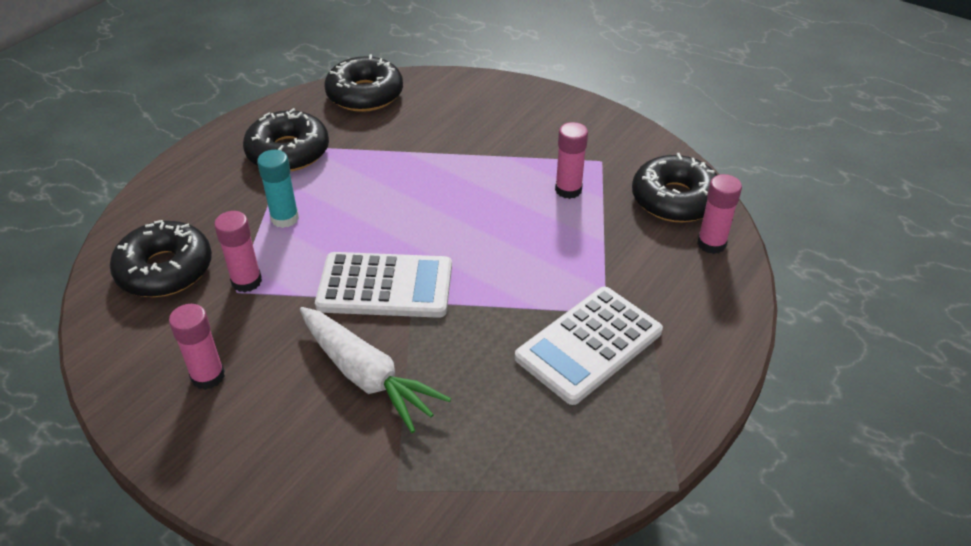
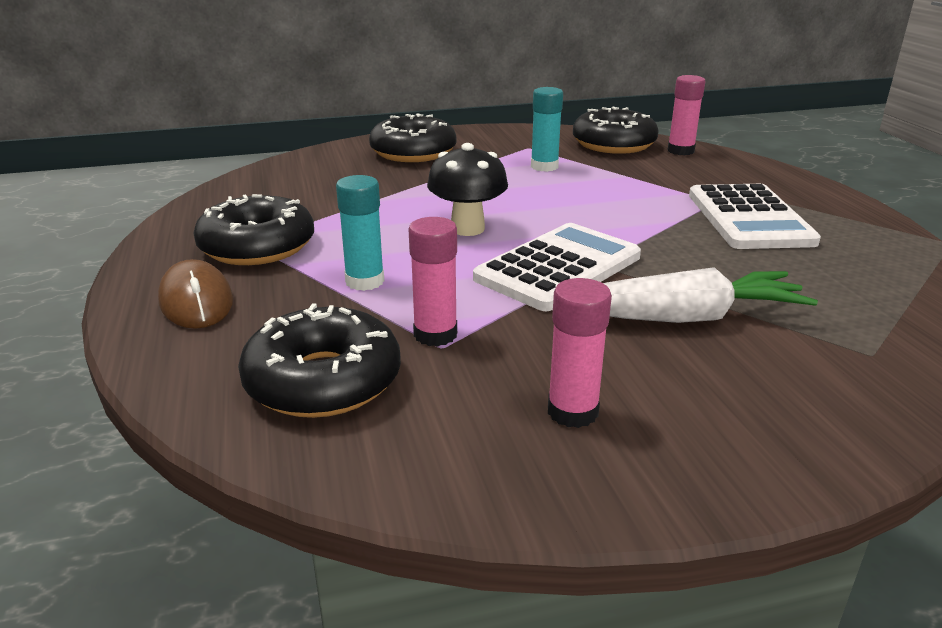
camera: 50 degrees left, 15 degrees down
black donut [324,54,403,112] -> black donut moved to [369,113,456,162]
pink glue stick [555,122,588,199] -> turquoise glue stick [531,87,563,172]
none -> brown mouse [158,259,233,329]
none -> black mushroom [427,143,508,236]

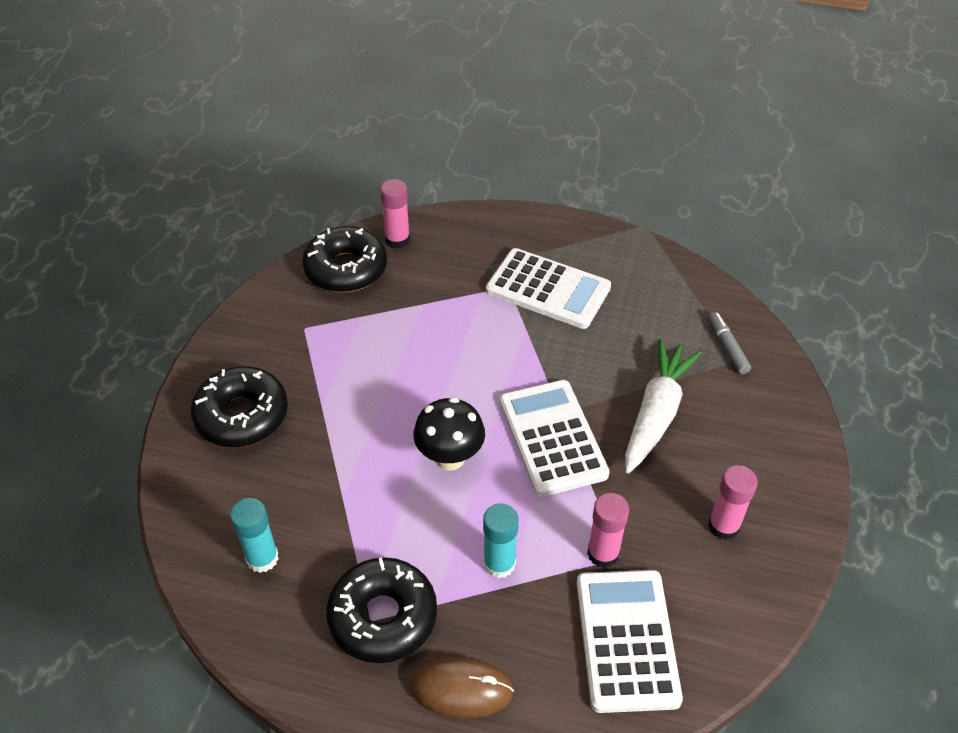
camera: 60 degrees left, 20 degrees up
black donut [238,303,401,418] -> white calculator [577,570,683,713]
turquoise glue stick [531,87,563,172] -> turquoise glue stick moved to [230,498,279,573]
none -> grey marker [709,312,751,374]

